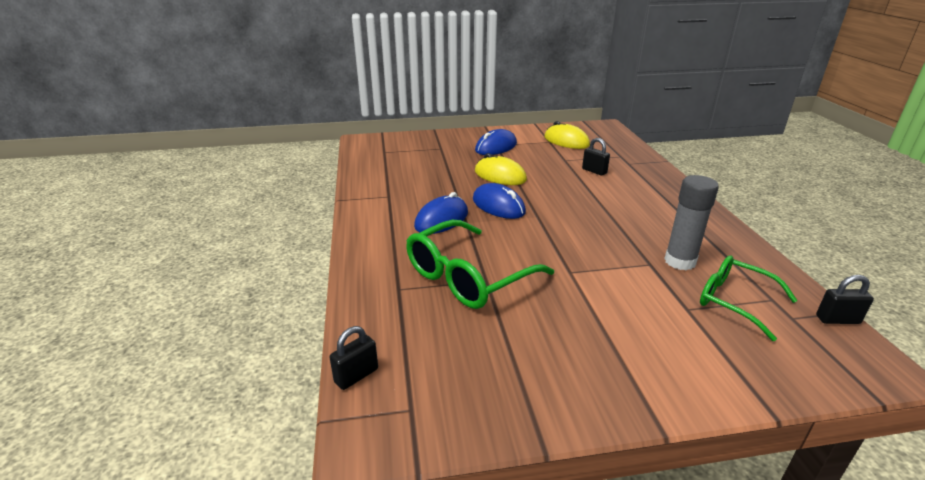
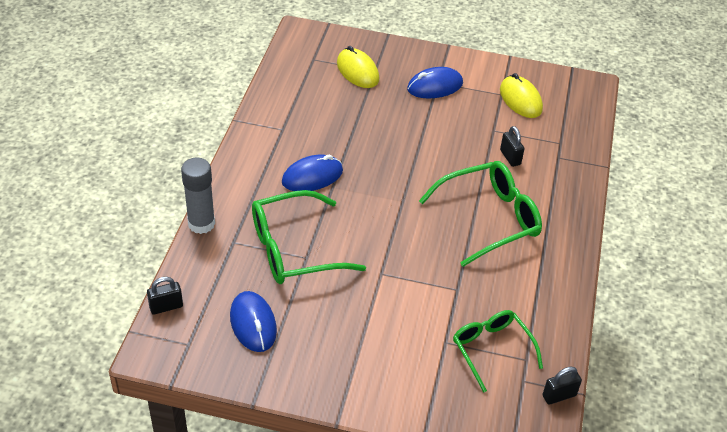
camera: 20 degrees right, 15 degrees up
blue mouse [473,183,526,219] -> blue mouse moved to [230,291,277,352]
yellow mouse [475,153,527,185] -> yellow mouse moved to [337,46,379,88]
grey glue stick [664,175,719,270] -> grey glue stick moved to [181,158,215,234]
black padlock [816,275,874,324] -> black padlock turned 45 degrees counterclockwise [542,367,582,405]
none -> green glasses [419,161,542,267]

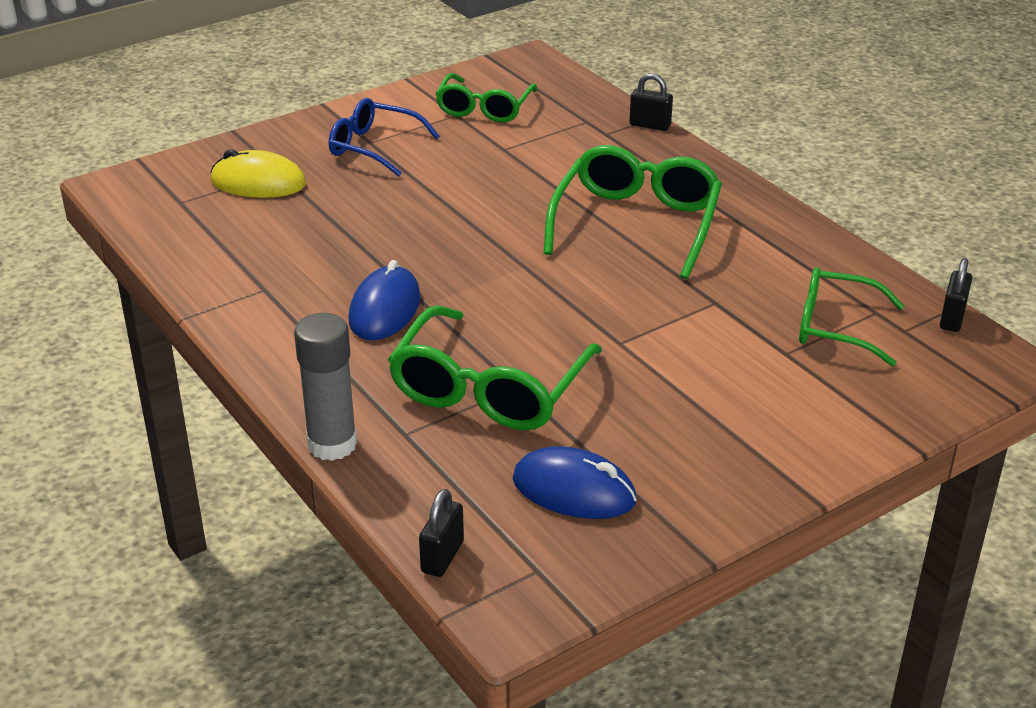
camera: 45 degrees left, 10 degrees down
blue mouse [407,67,463,99] -> blue glasses [329,98,440,177]
yellow mouse [500,73,543,118] -> green glasses [435,73,537,122]
black padlock [500,126,524,167] -> black padlock moved to [629,73,673,131]

